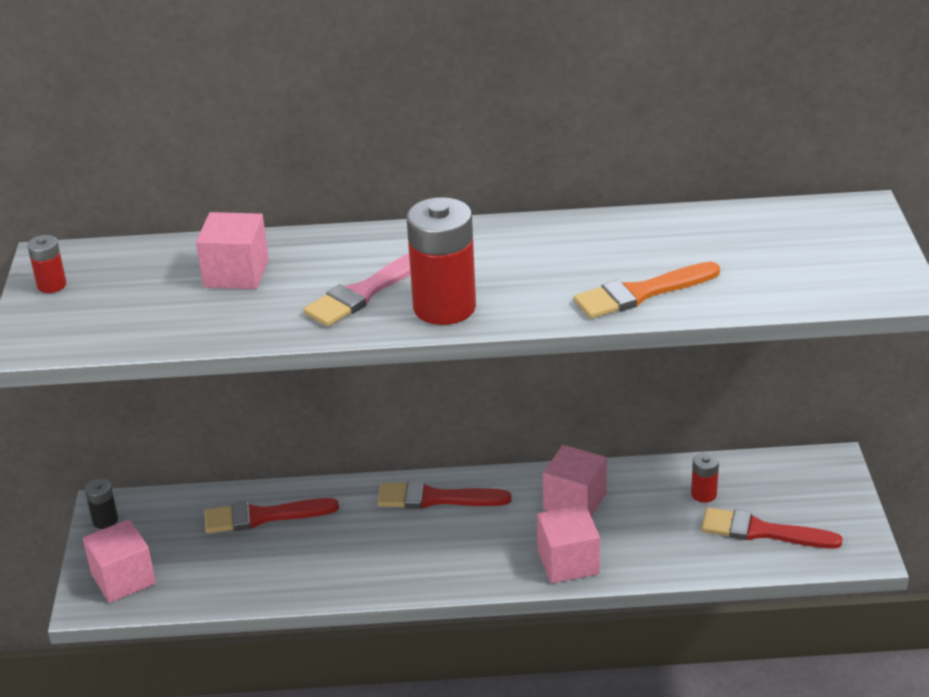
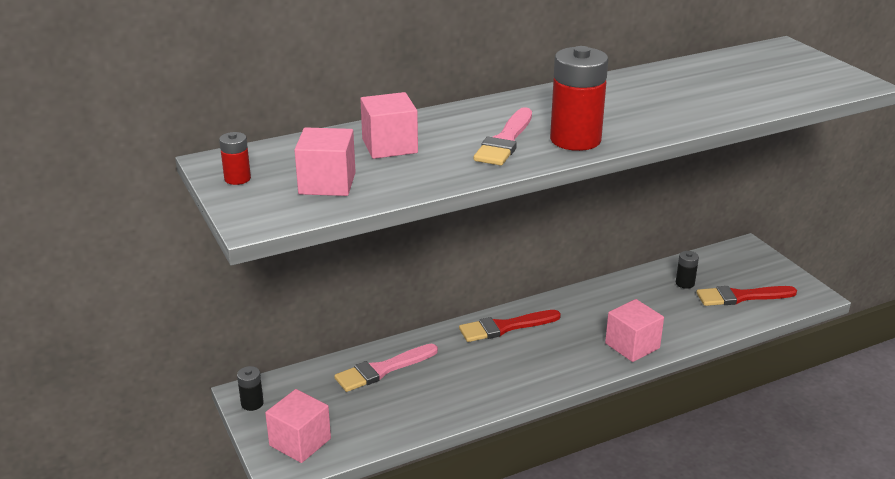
camera: 25 degrees left, 5 degrees down
red brush [205,498,339,533] -> pink brush [334,344,438,392]
pink cube [543,445,607,517] -> pink cube moved to [294,127,356,196]
orange brush [574,262,720,319] -> none
red battery [691,452,719,503] -> black battery [676,251,699,289]

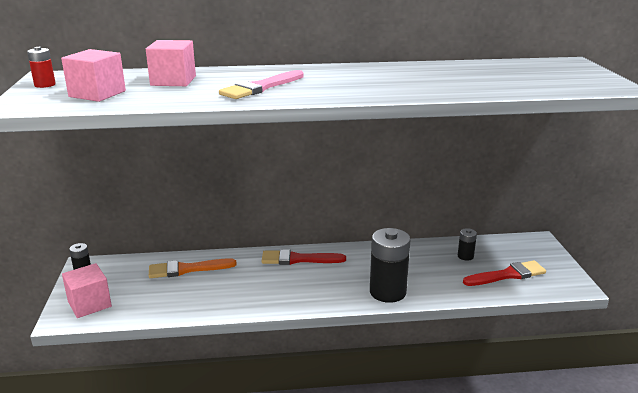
camera: 20 degrees right, 5 degrees down
pink brush [334,344,438,392] -> orange brush [149,258,237,278]
red battery [550,46,608,151] -> none
pink cube [605,299,664,362] -> black battery [370,228,410,303]
red brush [696,286,797,306] -> red brush turned 150 degrees clockwise [463,260,546,286]

